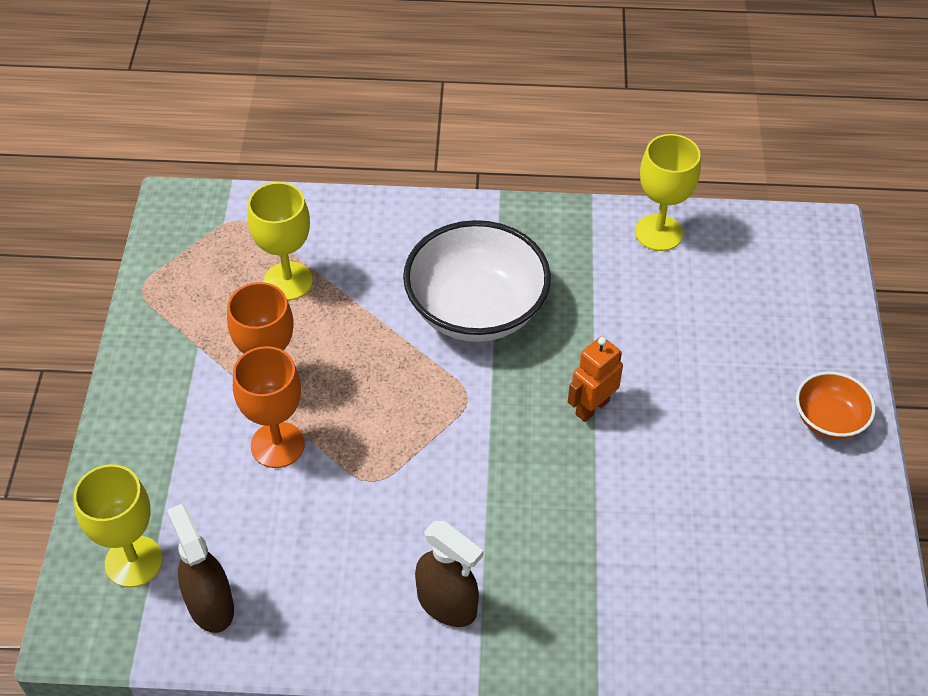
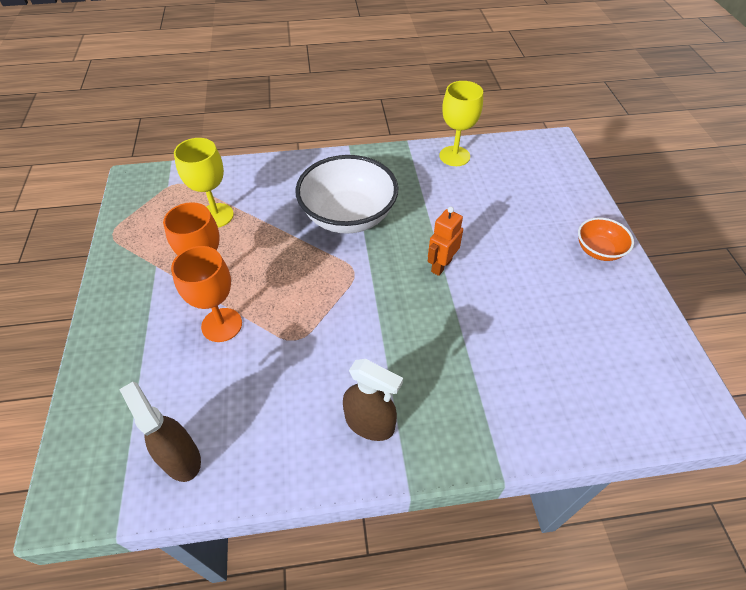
camera: 10 degrees left, 0 degrees up
yellow goblet [74,464,163,588] -> none

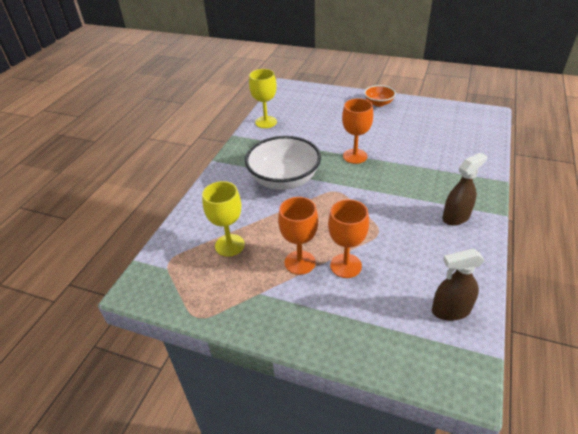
camera: 60 degrees left, 10 degrees down
orange robot [428,206,463,276] -> orange goblet [342,98,373,164]

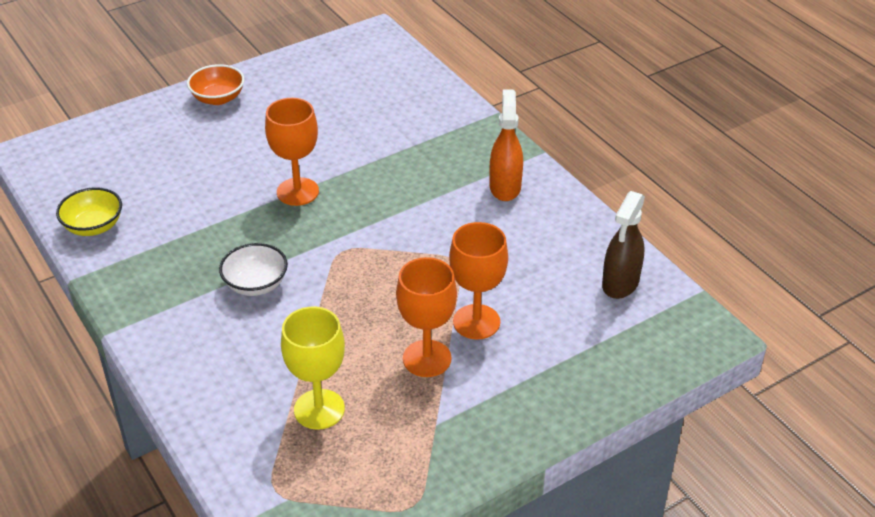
camera: 55 degrees left, 0 degrees up
white bowl [245,136,321,190] -> white bowl [219,243,288,296], size x0.51
yellow goblet [249,69,277,128] -> yellow bowl [56,187,122,236]
brown spray bottle [442,153,487,226] -> orange spray bottle [489,89,523,201]

